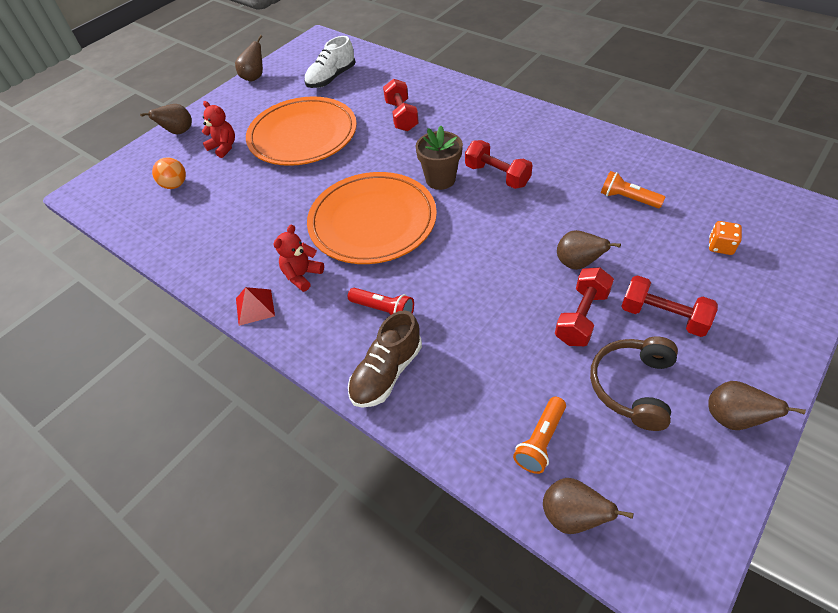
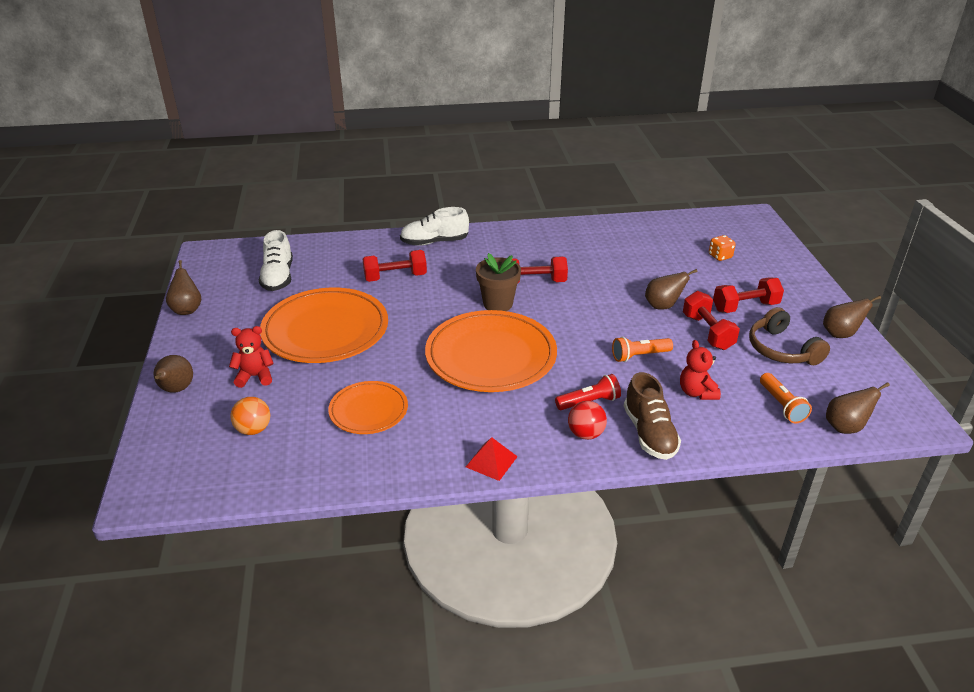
camera: 50 degrees left, 15 degrees down
red teddy bear [274,224,324,292] -> red teddy bear moved to [680,340,721,400]
red dumbbell [383,79,419,131] -> red dumbbell turned 45 degrees counterclockwise [363,250,427,282]
orange flashlight [601,171,665,208] -> orange flashlight moved to [612,337,673,362]
none -> orange plate [328,381,408,434]
none -> white shoe [400,207,469,246]
none -> red ball [568,401,607,440]

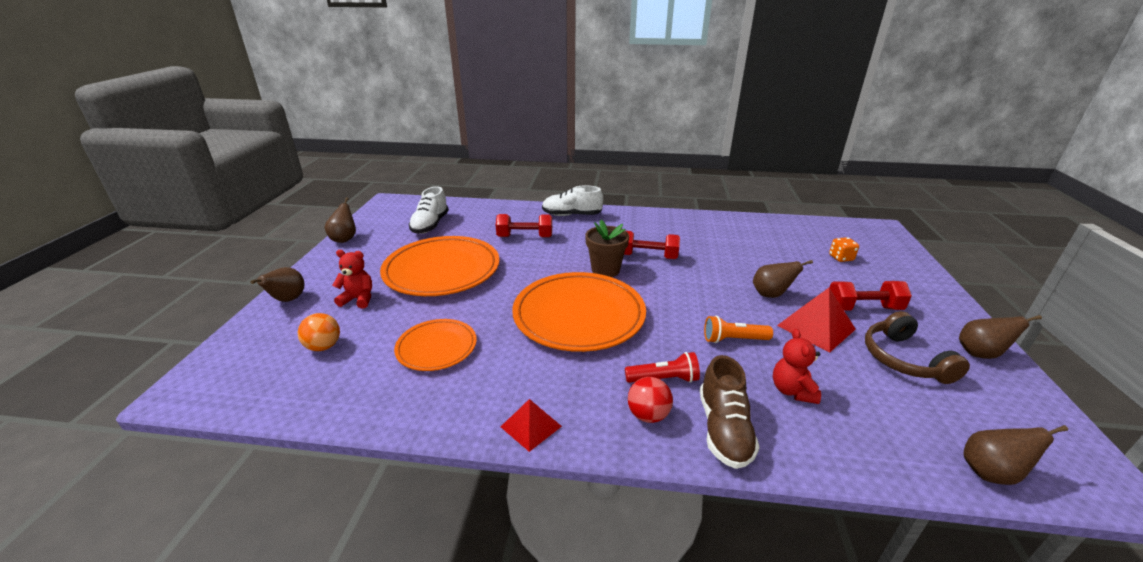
camera: 15 degrees right, 5 degrees down
red dumbbell [683,291,740,350] -> red pyramid [777,288,856,352]
orange flashlight [760,373,812,424] -> none

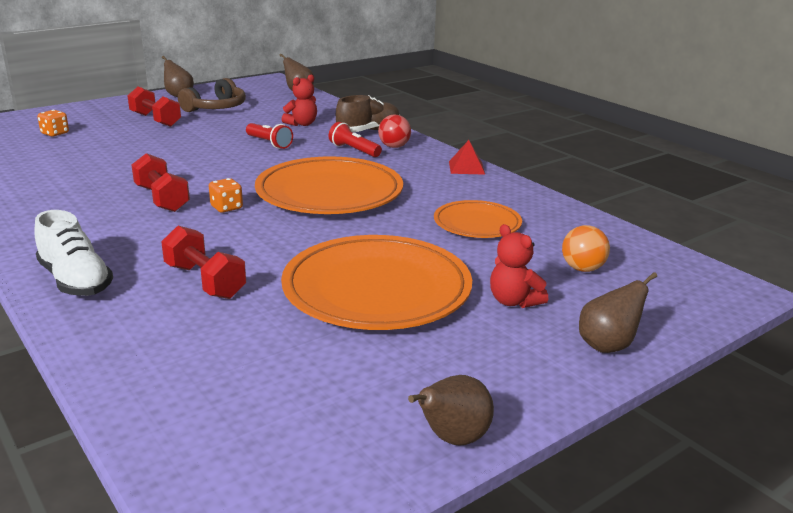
camera: 135 degrees left, 5 degrees down
white shoe [409,186,449,234] -> none
brown flower pot [585,220,629,277] -> orange dice [209,178,243,213]
orange flashlight [704,316,773,343] -> red flashlight [246,123,293,149]
brown pear [753,260,813,298] -> none
red pyramid [777,288,856,352] -> none

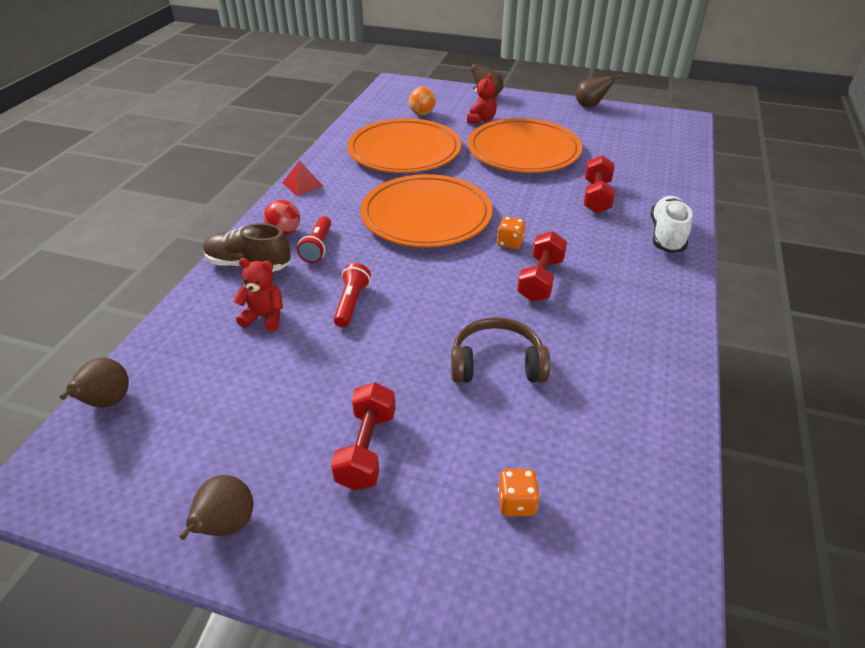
camera: 125 degrees left, 15 degrees up
brown headphones [178,78,246,112] -> brown headphones moved to [451,317,550,383]
orange plate [434,200,522,238] -> orange plate [347,118,461,173], size x1.80

